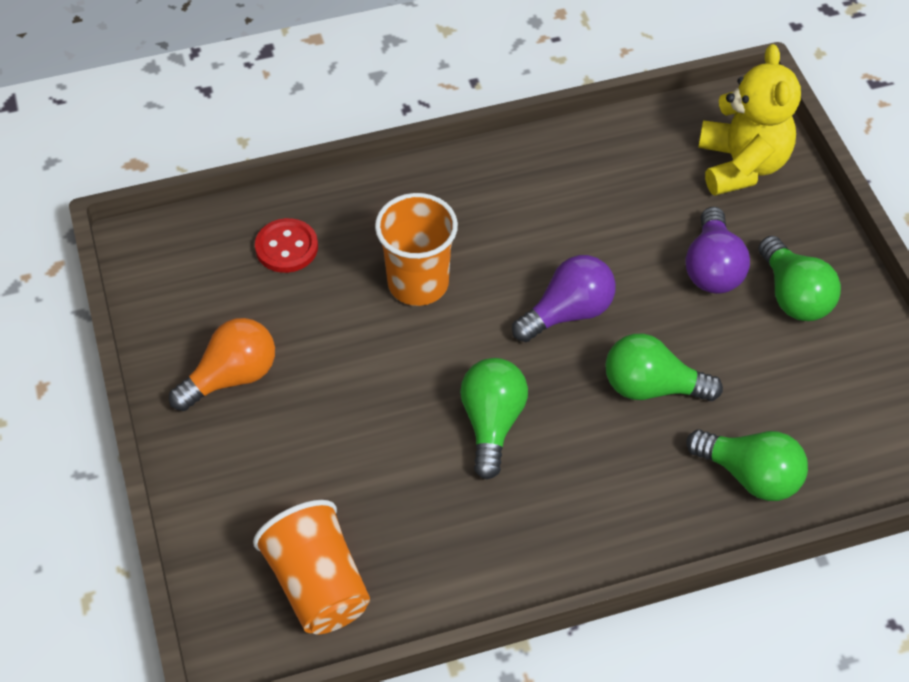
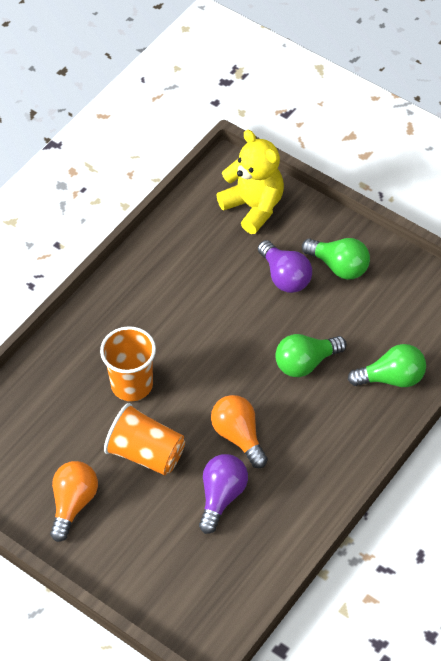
camera: 35 degrees left, 0 degrees up
orange cup [253,500,370,634] -> orange cup moved to [104,403,185,475]
red button [255,218,318,273] -> none
green light bulb [460,358,528,480] -> orange light bulb [211,395,268,468]
purple light bulb [512,255,616,342] -> purple light bulb moved to [199,454,248,534]

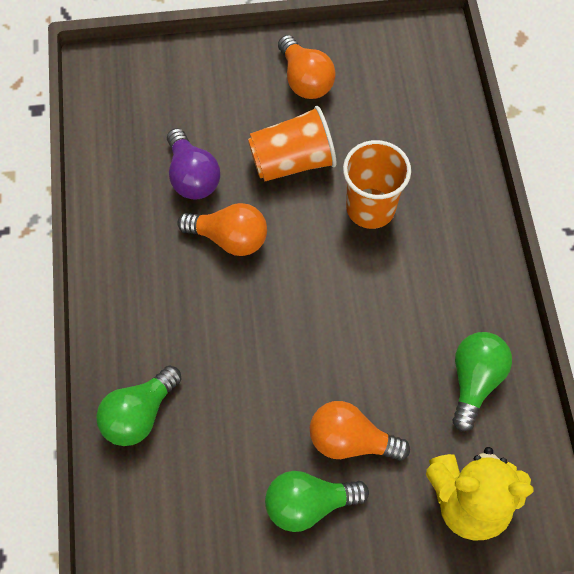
camera: 135 degrees right, 10 degrees up
purple light bulb [258,240,312,293] -> orange light bulb [310,401,410,461]
green light bulb [275,334,347,377] -> green light bulb moved to [453,332,512,432]

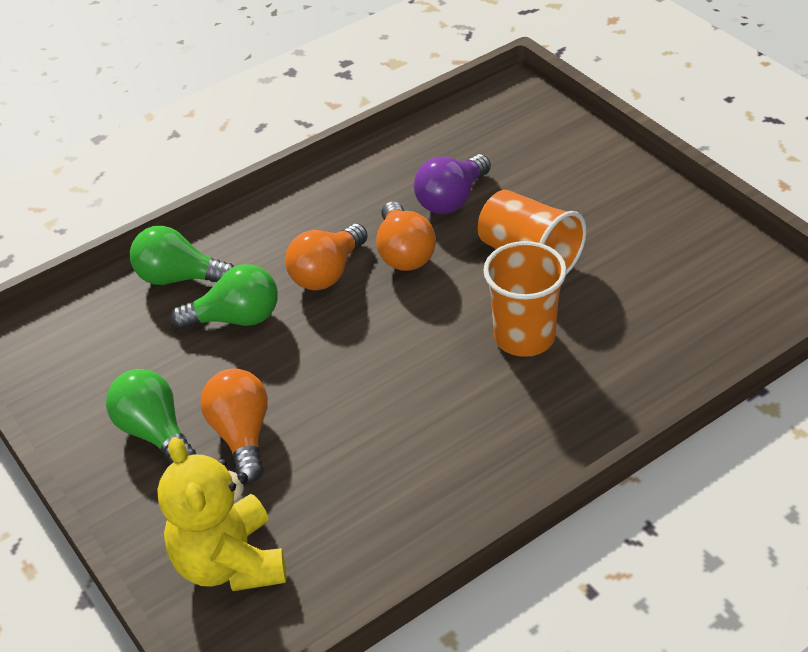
camera: 65 degrees right, 20 degrees down
orange light bulb [278,35,336,99] -> orange light bulb moved to [285,223,368,290]
green light bulb [453,332,512,432] -> green light bulb moved to [171,264,278,330]

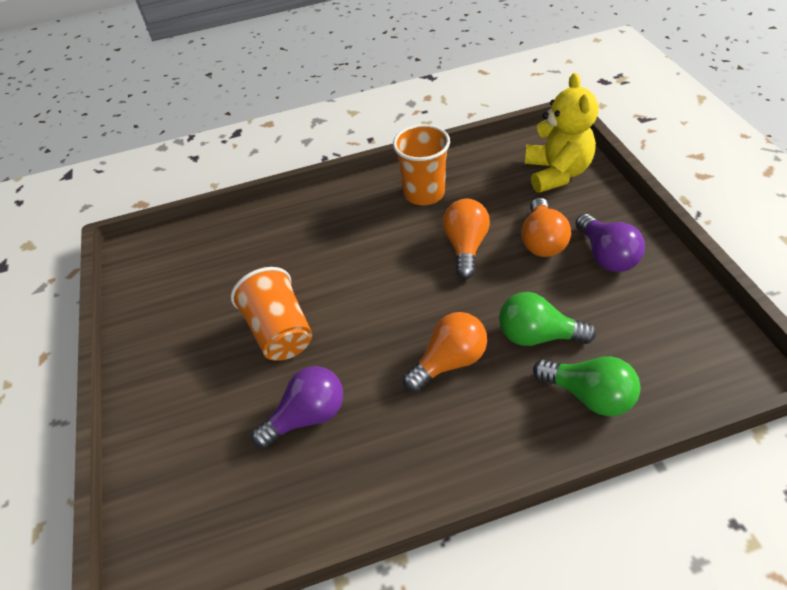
camera: 160 degrees left, 5 degrees up
green light bulb [106,369,196,463] -> purple light bulb [575,214,645,272]
orange light bulb [376,201,436,271] -> orange light bulb moved to [443,199,490,279]
orange cup [483,241,567,357] -> orange cup moved to [393,124,450,205]

